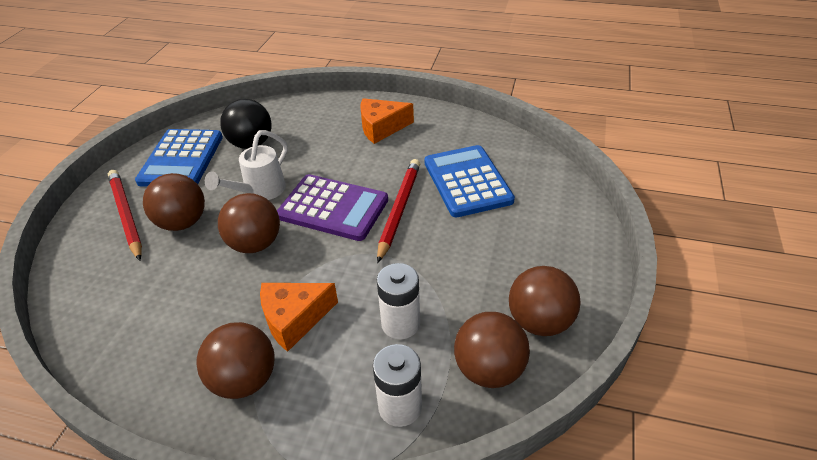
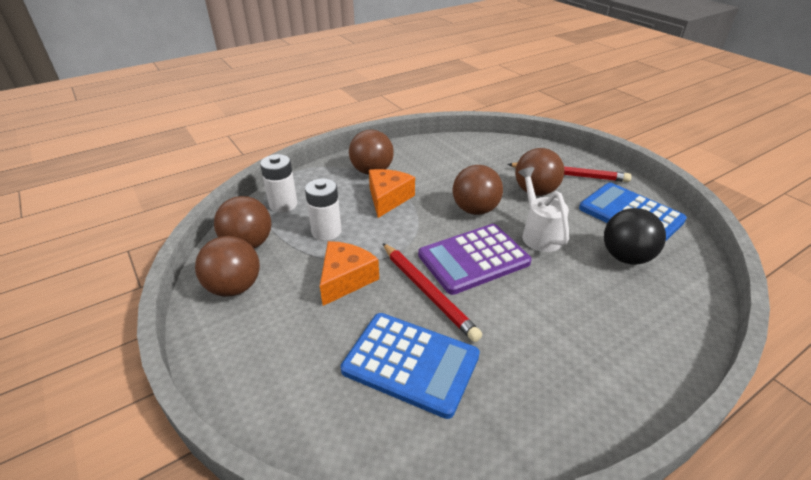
camera: 130 degrees right, 5 degrees down
orange cheese [361,98,414,144] -> orange cheese moved to [320,241,379,306]

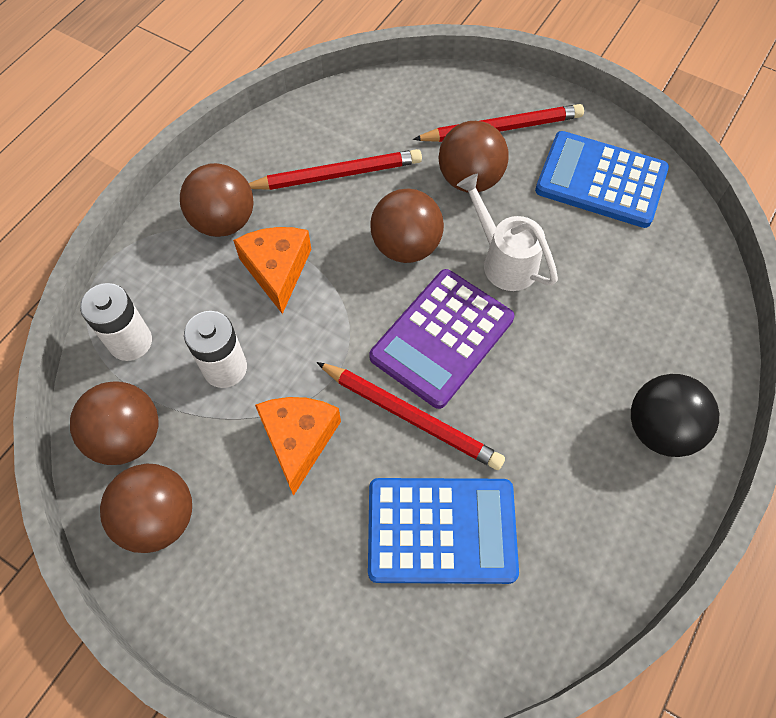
camera: 25 degrees left, 25 degrees up
black ball [604,208,666,265] -> black ball moved to [631,374,719,457]
none -> red pencil [249,149,422,190]

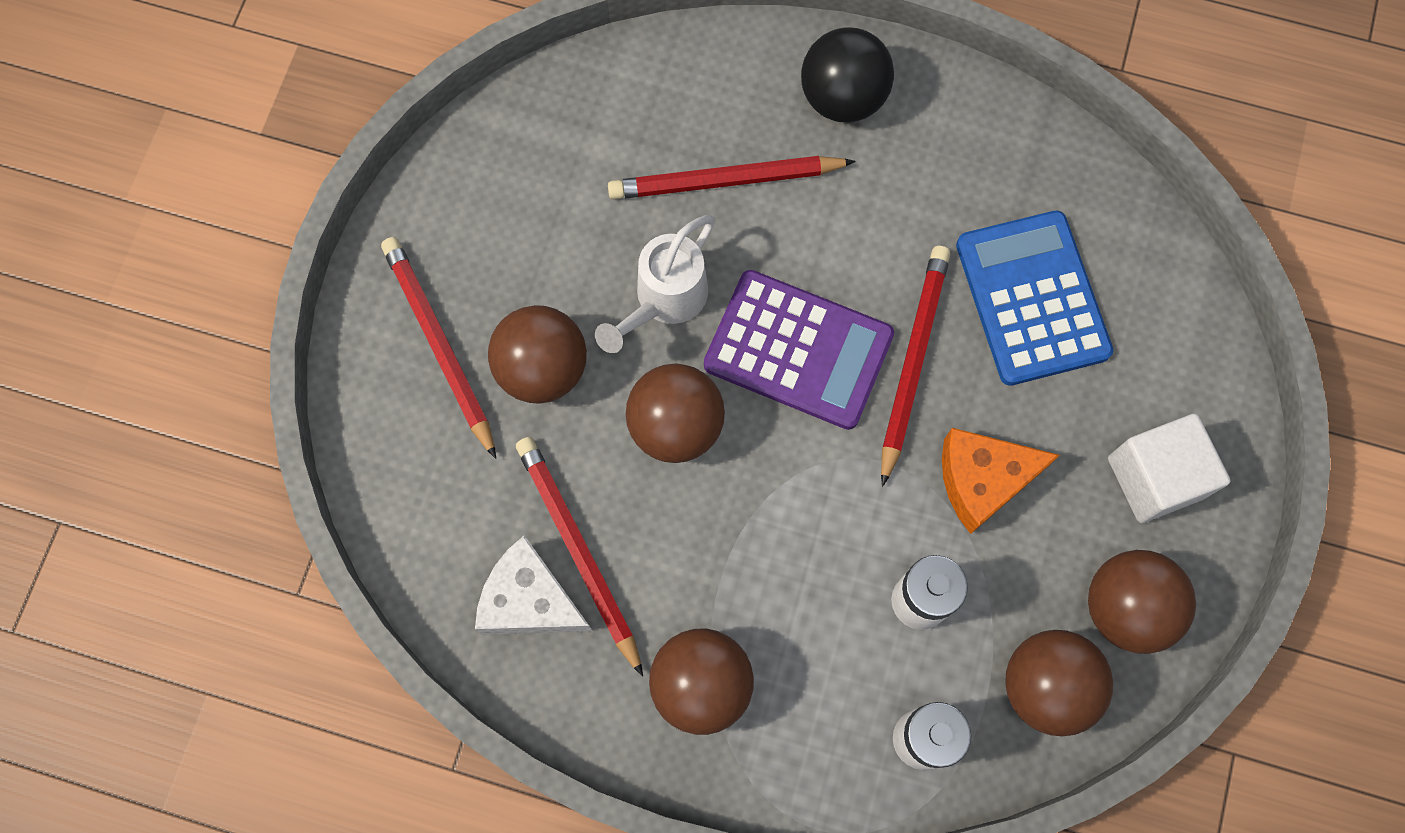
camera: 105 degrees left, 10 degrees up
orange cheese [233,227,311,314] -> none
blue calculator [535,131,669,228] -> none
none -> white cheese [475,535,593,635]
none -> red pencil [608,156,856,199]
none -> white cube [1108,414,1230,523]

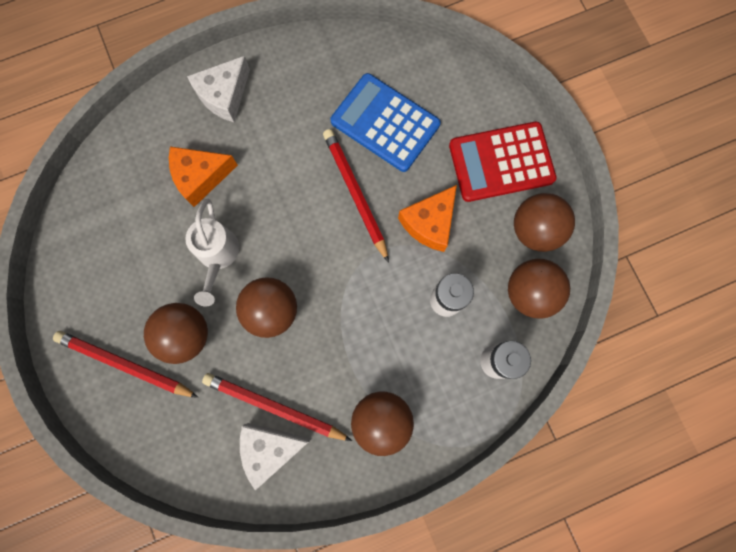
camera: 40 degrees left, 5 degrees up
red pencil [608,156,856,199] -> orange cheese [169,147,238,207]
purple calculator [704,270,894,430] -> none
black ball [801,27,894,122] -> white cheese [187,56,250,122]
white cube [1108,414,1230,523] -> red calculator [449,122,557,202]

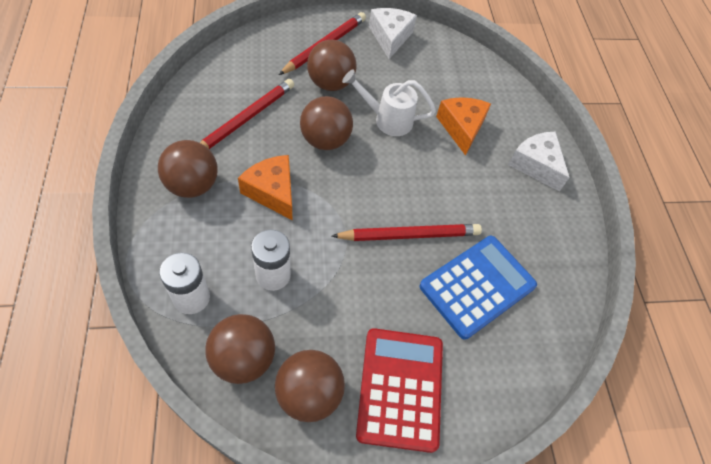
camera: 100 degrees right, 20 degrees down
white cheese [240,423,311,491] -> white cheese moved to [369,8,417,59]
orange cheese [398,185,457,252] -> orange cheese moved to [238,155,292,220]

